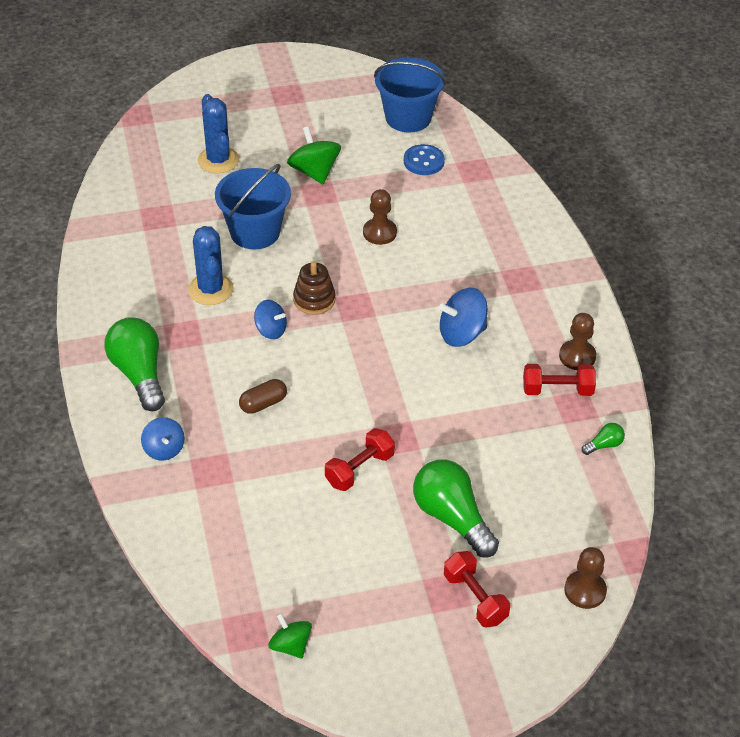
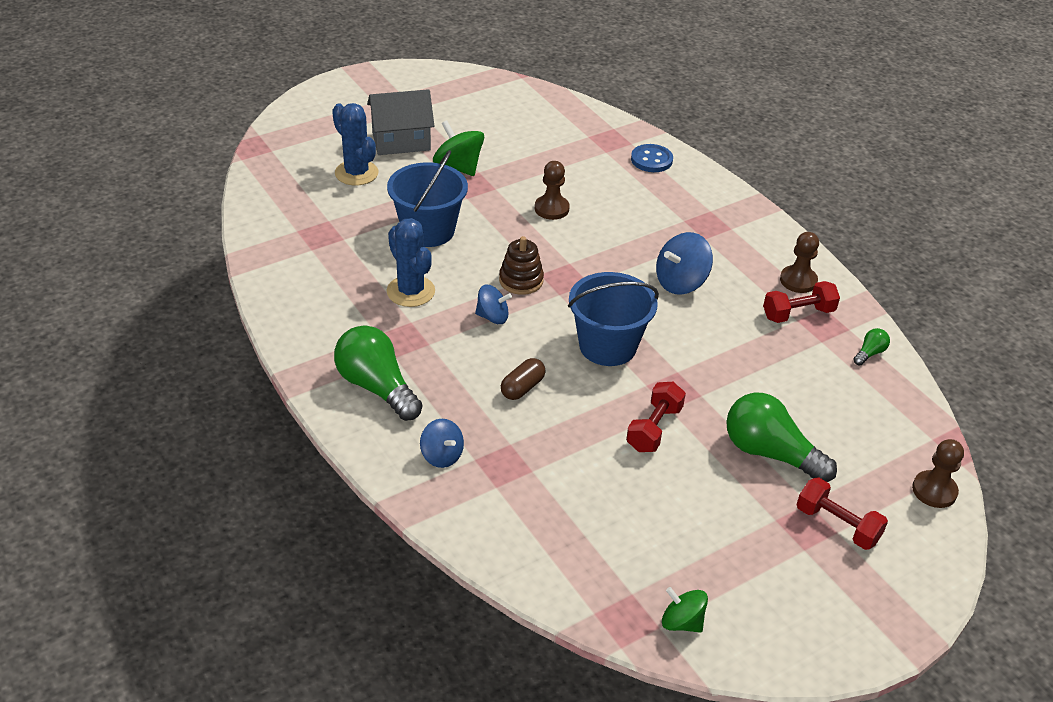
camera: 20 degrees left, 5 degrees down
blue bucket [374,57,446,133] -> blue bucket moved to [568,272,659,366]
blue button [404,144,445,175] -> blue button moved to [631,144,673,172]
none -> grey house [367,89,434,155]

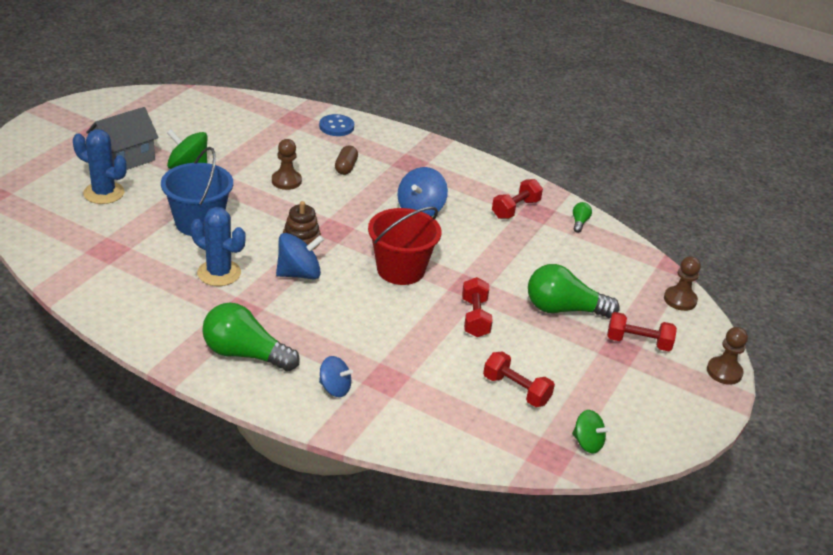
camera: 30 degrees left, 5 degrees down
blue spinning top [475,285,512,324] -> blue spinning top [276,233,324,279], size x1.54
brown capsule [501,358,546,400] -> brown capsule moved to [335,145,358,175]
blue bucket [568,272,659,366] -> red bucket [368,207,441,285]
green spinning top [662,587,708,633] -> green spinning top turned 150 degrees counterclockwise [572,410,610,454]
brown pawn [780,232,819,293] -> brown pawn moved to [707,327,748,385]
none -> red dumbbell [483,351,555,407]

